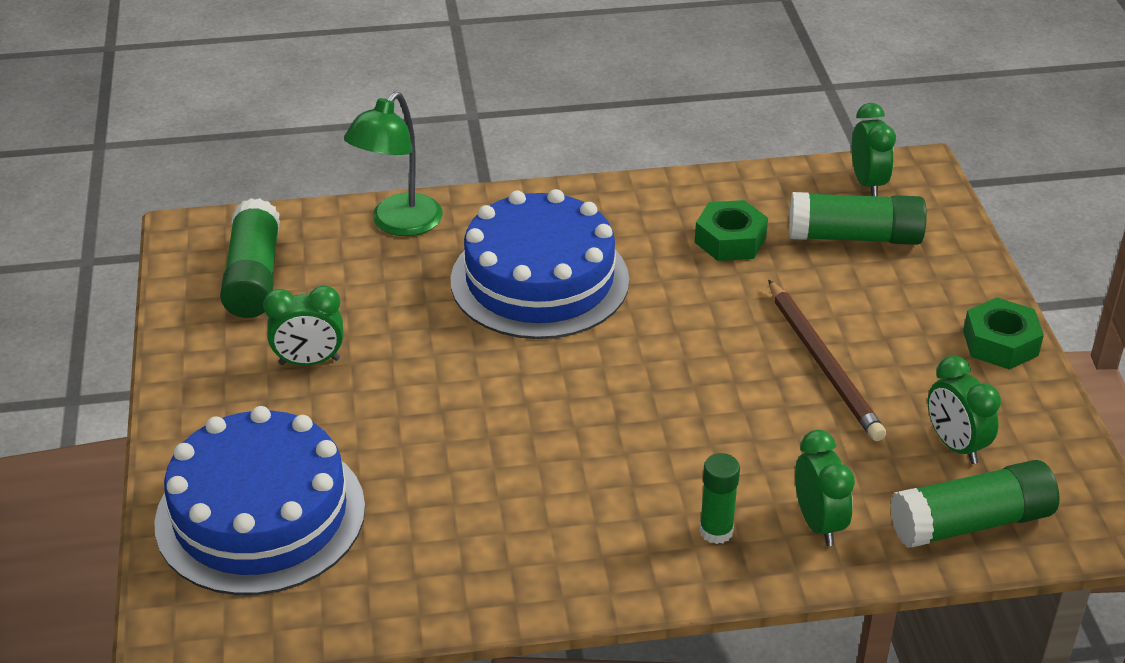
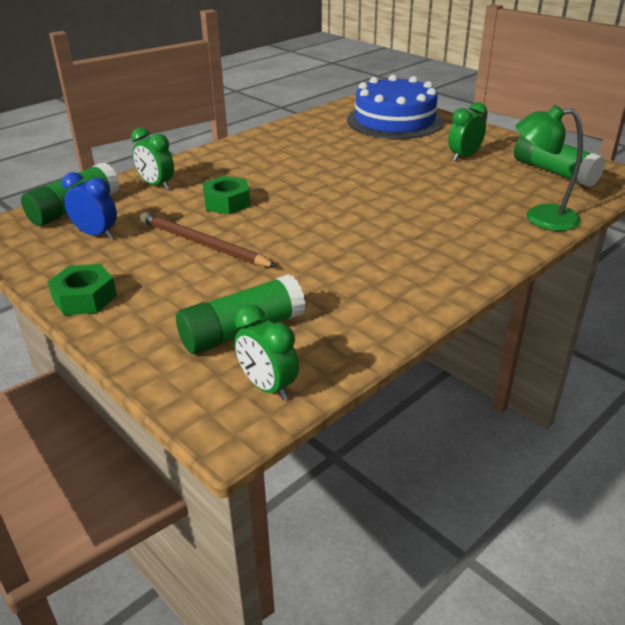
camera: 145 degrees right, 5 degrees down
green lamp [344,91,443,236] -> green lamp turned 75 degrees counterclockwise [516,105,583,231]
blue cake [451,189,629,339] -> none
green nut [695,200,768,261] -> green nut moved to [203,176,250,214]
green glue stick [699,453,740,544] -> none
green clock [928,356,1001,464] -> blue clock [62,172,117,239]

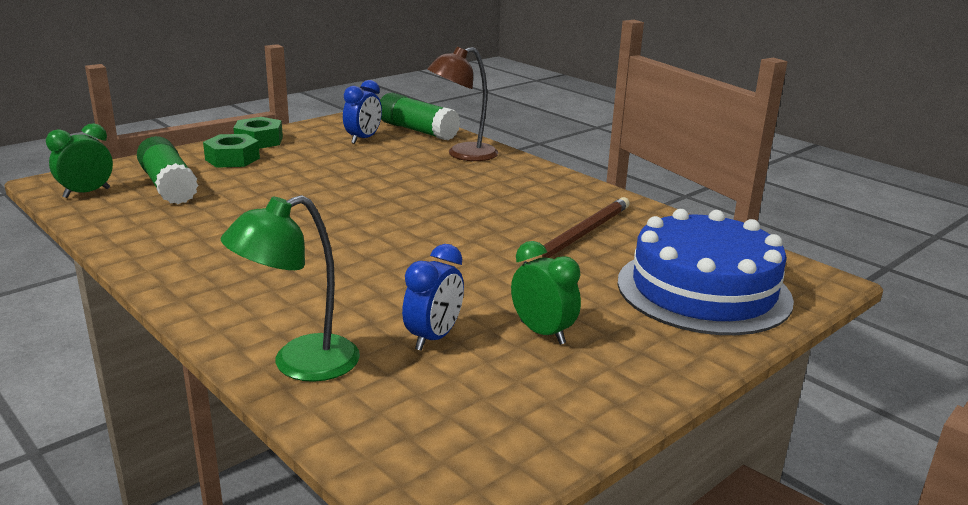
camera: 90 degrees right, 10 degrees down
green clock [131,127,174,190] -> brown lamp [427,47,498,161]
brown pencil [140,212,277,267] -> brown pencil moved to [523,197,630,264]
green nut [203,176,250,214] -> green nut moved to [203,134,260,168]
green glue stick [514,135,605,187] -> none
green lamp [516,105,583,231] -> green lamp turned 135 degrees counterclockwise [221,195,360,382]
none -> blue clock [402,244,464,351]

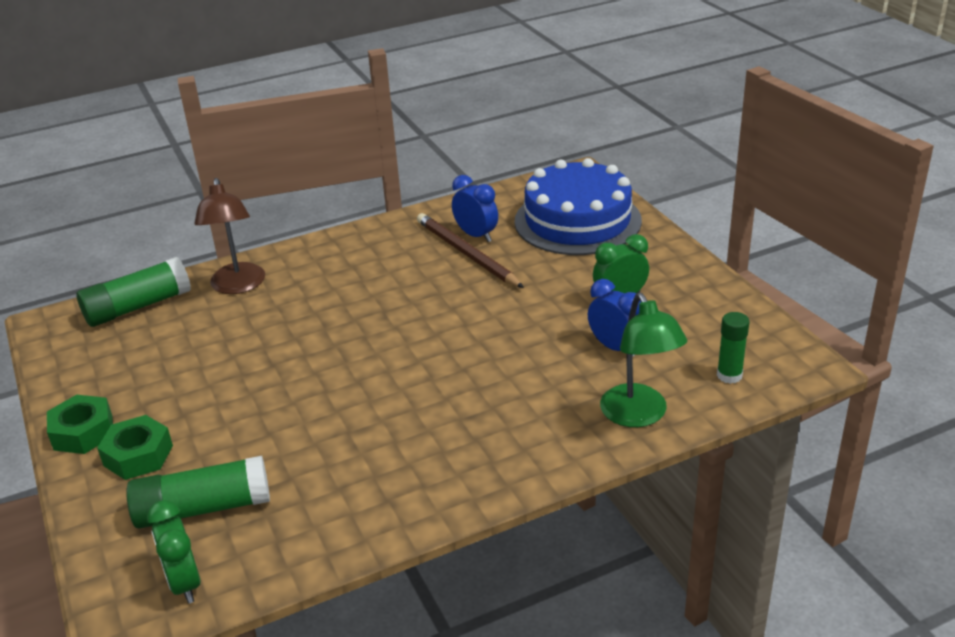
camera: 70 degrees left, 10 degrees up
blue clock [343,80,382,144] -> blue clock moved to [452,175,498,242]
none -> green glue stick [717,312,750,384]

